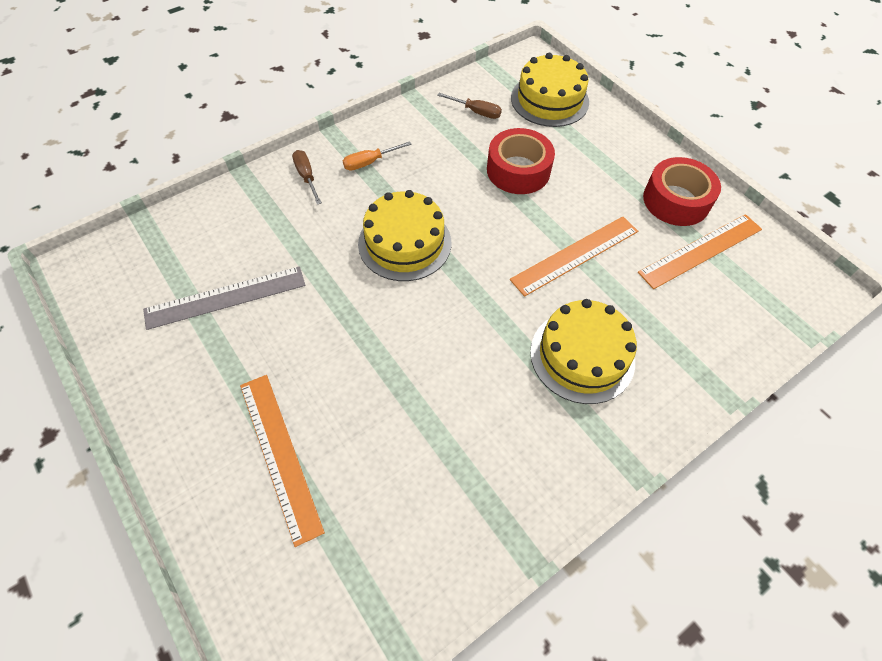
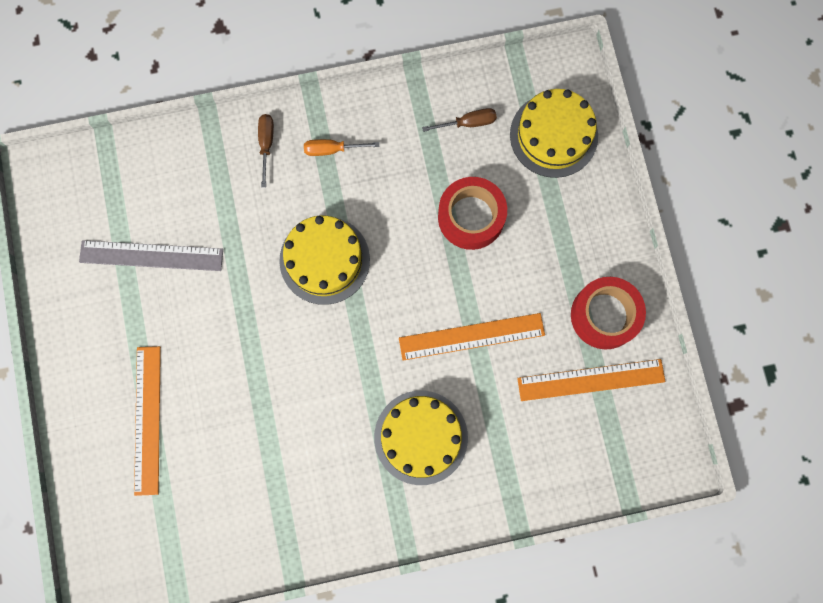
camera: 25 degrees right, 20 degrees up
brown screwdriver [437,93,502,119] -> brown screwdriver turned 60 degrees counterclockwise [422,108,497,132]

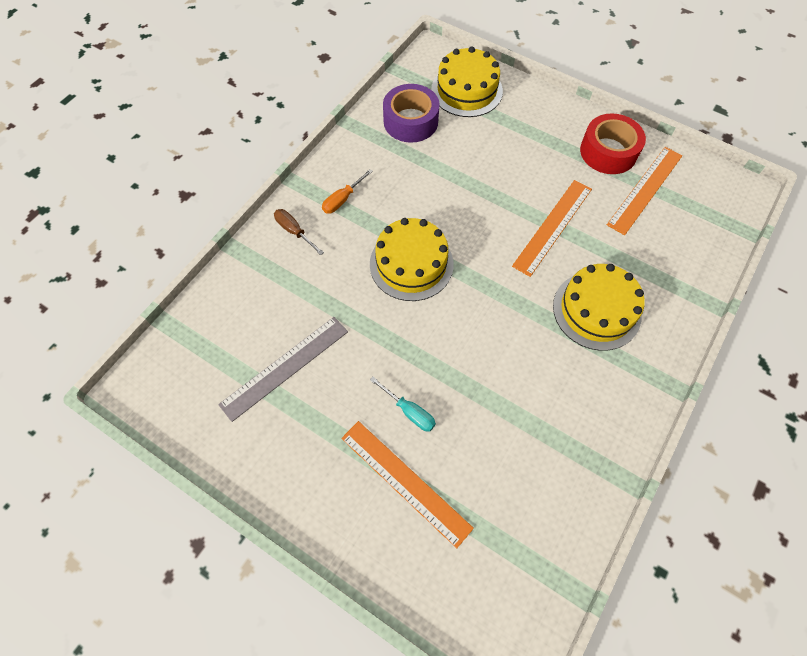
camera: 45 degrees left, 15 degrees down
brown screwdriver [422,108,497,132] -> purple tape [383,84,440,143]
red tape [438,177,507,250] -> none
none -> turquoise screwdriver [370,377,436,432]

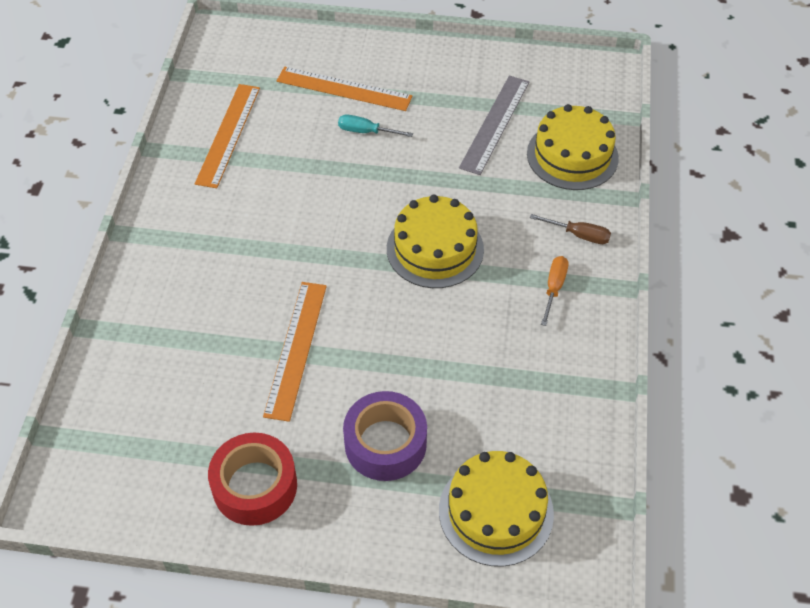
camera: 155 degrees right, 10 degrees down
purple tape [383,84,440,143] -> purple tape moved to [343,391,427,481]
yellow cake [553,264,645,351] -> yellow cake moved to [527,104,619,190]
orange ruler [607,147,682,235] -> orange ruler moved to [195,84,260,188]

